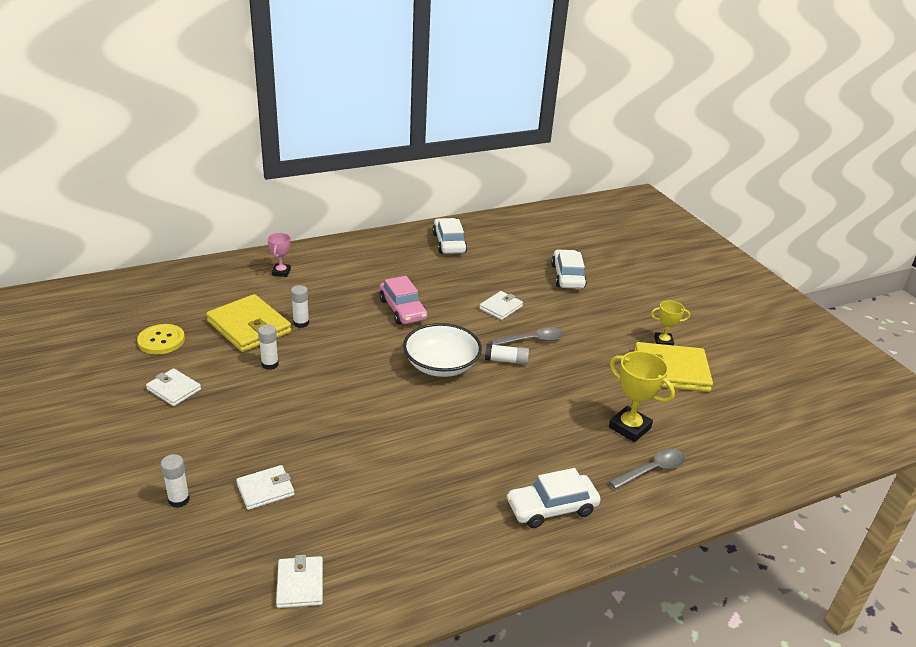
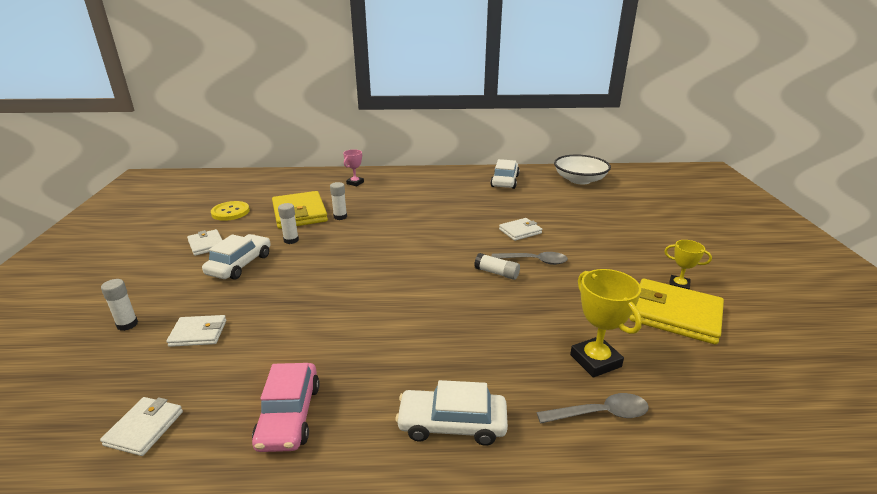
camera: 25 degrees right, 5 degrees down
pink car [379,276,428,324] -> pink car moved to [252,363,320,452]
white bowl [403,323,482,377] -> white bowl moved to [554,155,611,184]
white car [551,249,587,289] -> white car moved to [202,234,271,280]

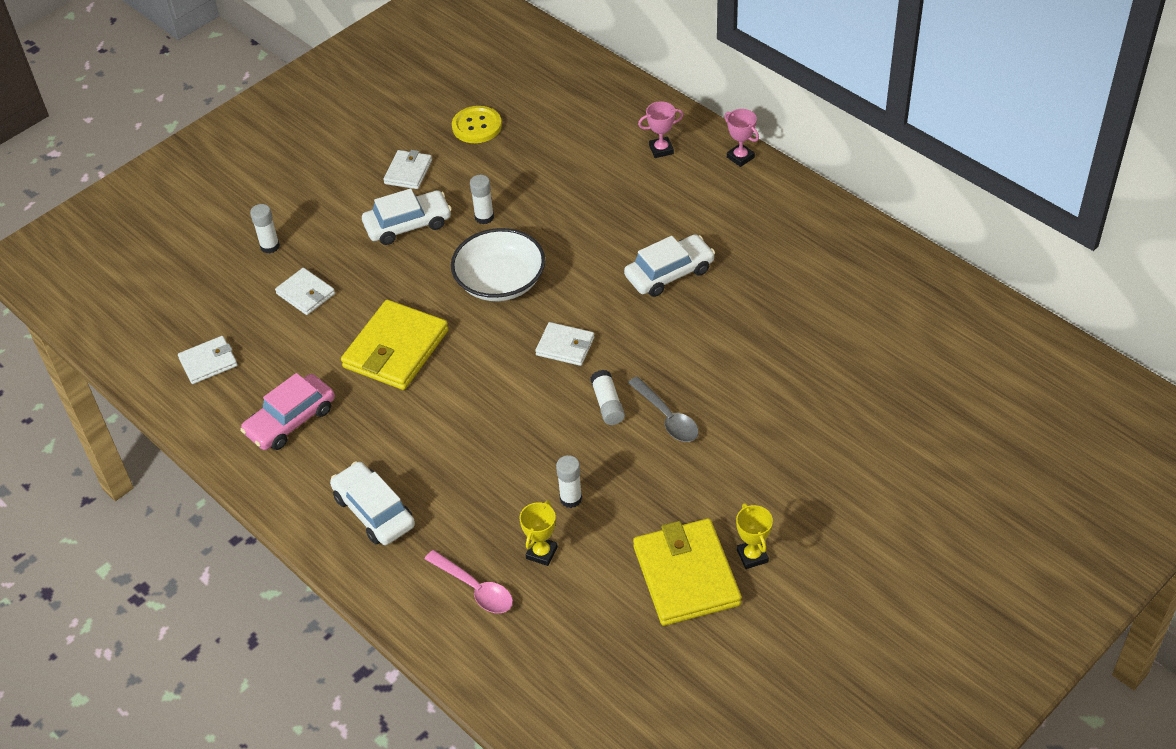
camera: 50 degrees right, 20 degrees up
yellow wallet [272,191,328,229] -> yellow wallet moved to [341,300,449,390]
white glue stick [330,182,347,220] -> white glue stick moved to [556,455,582,508]
white car [490,159,520,189] -> white car moved to [624,234,715,297]
white wallet [499,218,542,241] -> white wallet moved to [535,322,594,366]
grey spoon [537,393,649,424] -> pink spoon [425,550,513,613]
white bowl [554,155,611,184] -> white bowl moved to [451,228,545,301]
yellow trophy [570,269,642,378] -> yellow trophy [519,500,558,566], size x0.61
none -> pink trophy [724,109,759,167]

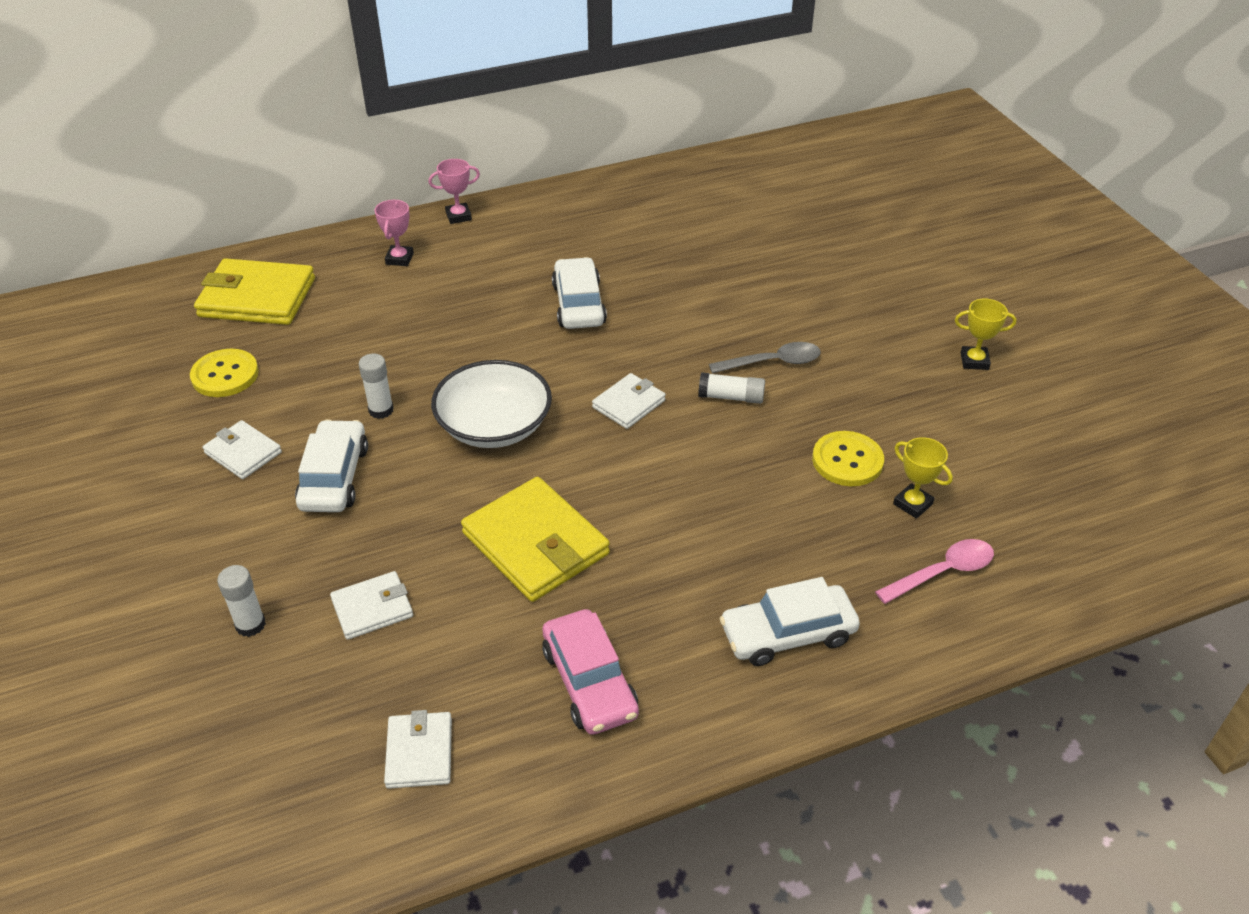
camera: 70 degrees left, 5 degrees down
white glue stick [556,455,582,508] -> yellow button [812,431,884,486]
yellow wallet [633,518,742,626] -> yellow wallet moved to [194,258,315,325]

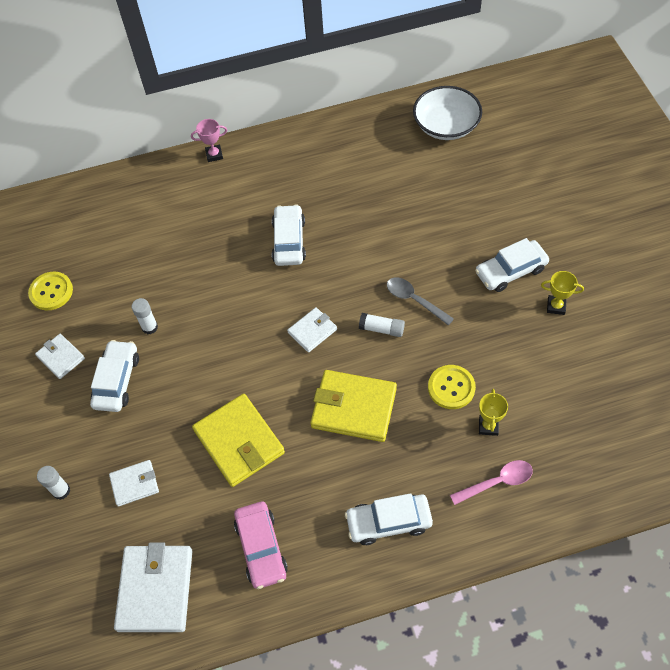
camera: 10 degrees right, 15 degrees up
yellow wallet [194,258,315,325] -> yellow wallet moved to [310,370,397,442]
pink trophy [375,200,414,266] -> none
white wallet [384,710,452,789] -> white wallet [114,542,192,632], size x1.82
white bowl [431,360,552,448] -> white bowl moved to [413,86,482,140]
grey spoon [709,342,821,374] -> grey spoon turned 135 degrees counterclockwise [387,277,454,326]
yellow trophy [893,437,953,519] -> yellow trophy turned 45 degrees clockwise [479,389,508,436]
none -> white car [475,238,549,292]

